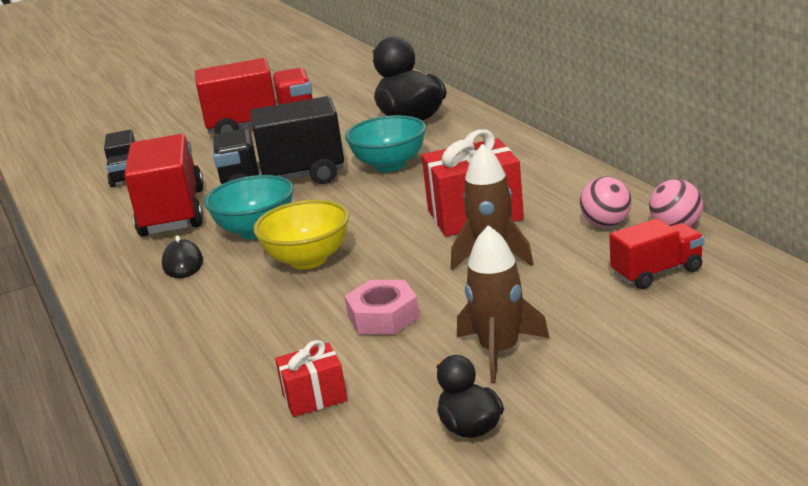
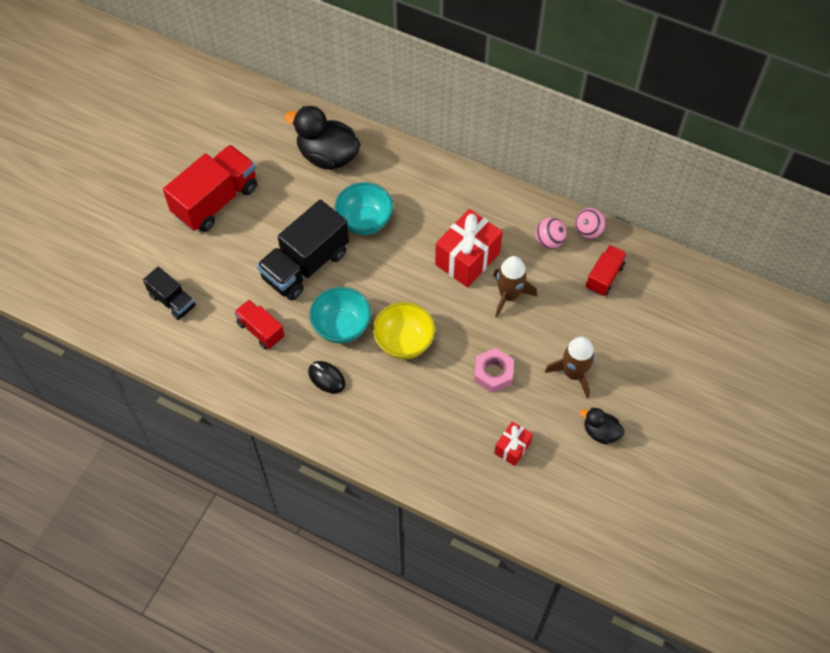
camera: 40 degrees left, 35 degrees up
red truck [124,134,204,237] -> red truck [234,300,285,349], size x0.54

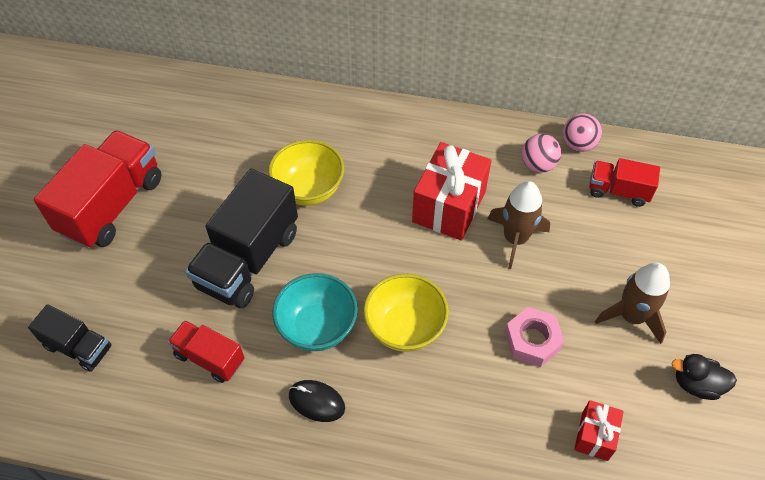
camera: 15 degrees left, 5 degrees down
black duck [284,106,361,170] -> none
turquoise bowl [334,182,393,235] -> yellow bowl [268,140,344,206]
red truck [586,245,627,296] -> red truck turned 90 degrees counterclockwise [589,158,660,207]

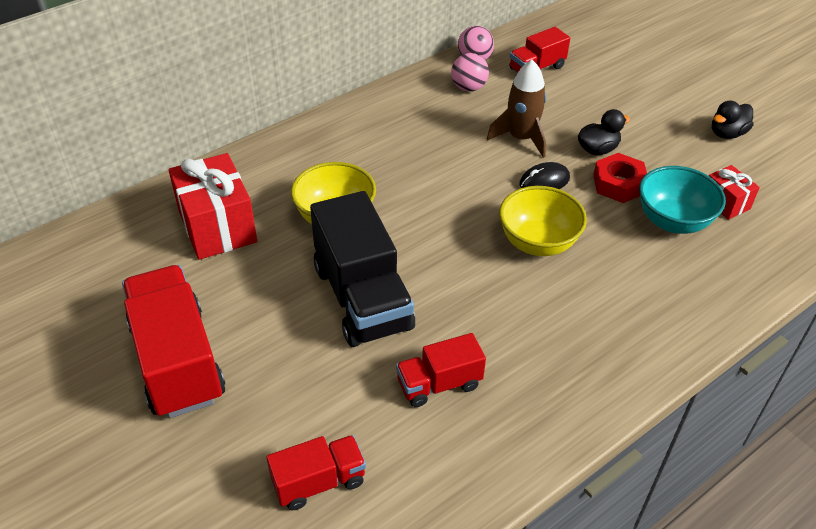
camera: 50 degrees left, 10 degrees down
black truck [28,304,112,372] -> red truck [266,435,366,510]
turquoise bowl [272,273,358,351] -> turquoise bowl moved to [639,166,726,234]
black mouse [289,380,345,422] -> black mouse moved to [519,162,570,189]
red gift [412,142,491,241] -> red gift moved to [169,153,257,260]
pink nut [505,307,565,367] -> red nut [593,153,647,203]
brown rocket [595,263,670,344] -> none
none -> black duck [578,109,630,155]

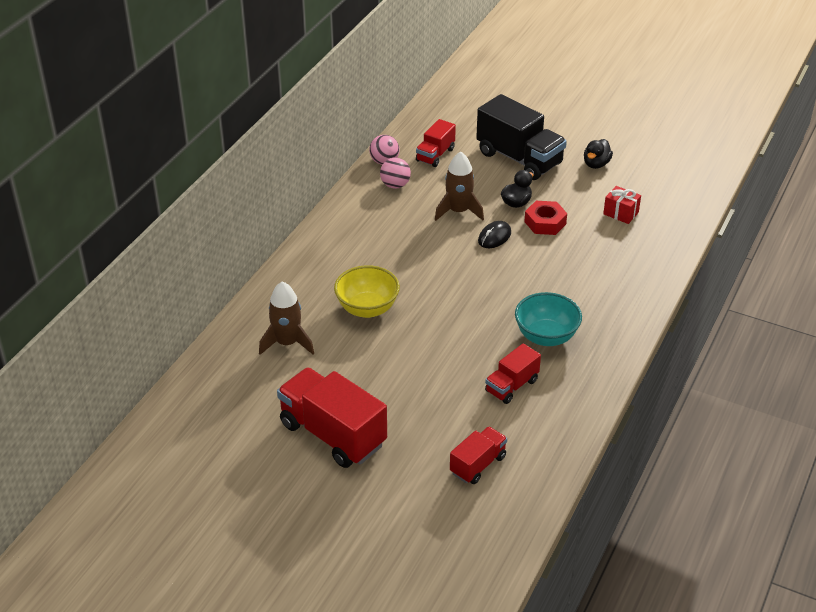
camera: 25 degrees left, 5 degrees down
red gift [169,153,257,260] -> brown rocket [259,281,314,355]
black truck [310,191,415,347] -> black truck moved to [476,94,567,180]
yellow bowl [499,186,587,256] -> none
turquoise bowl [639,166,726,234] -> turquoise bowl moved to [515,292,582,346]

